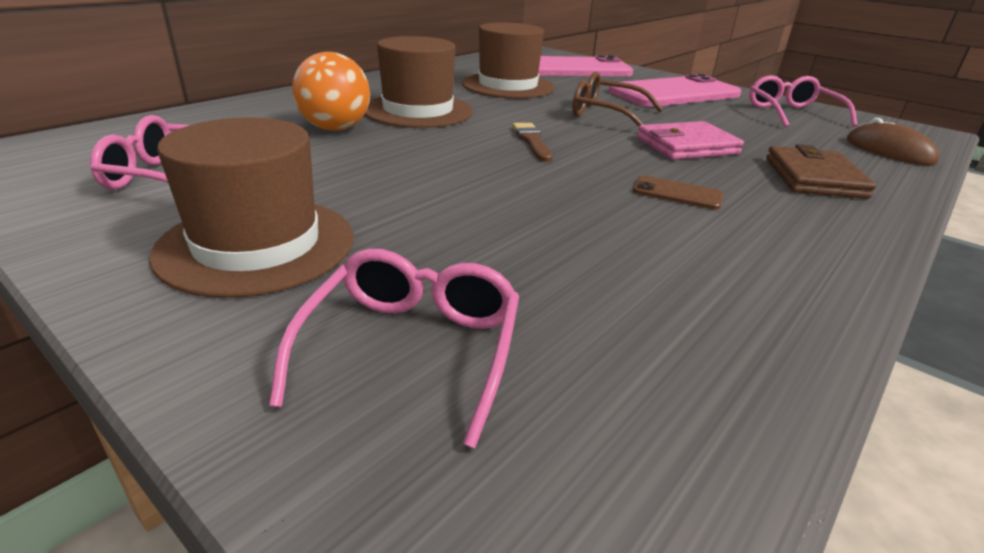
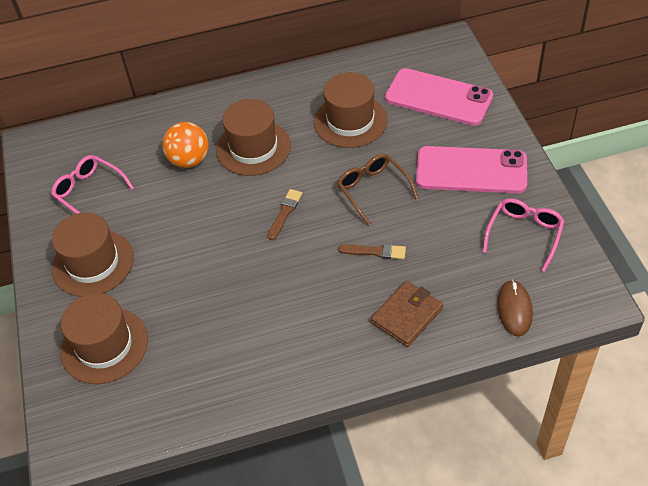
camera: 40 degrees right, 20 degrees up
pink glasses [269,249,519,448] -> brown hat [60,293,148,384]
brown phone [633,175,723,210] -> none
pink wallet [637,121,744,160] -> brown brush [338,244,406,259]

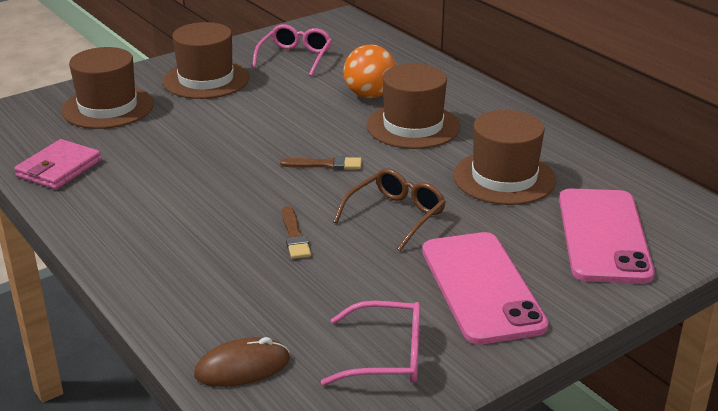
camera: 65 degrees right, 20 degrees down
brown wallet [371,281,443,347] -> none
none -> pink wallet [14,139,102,190]

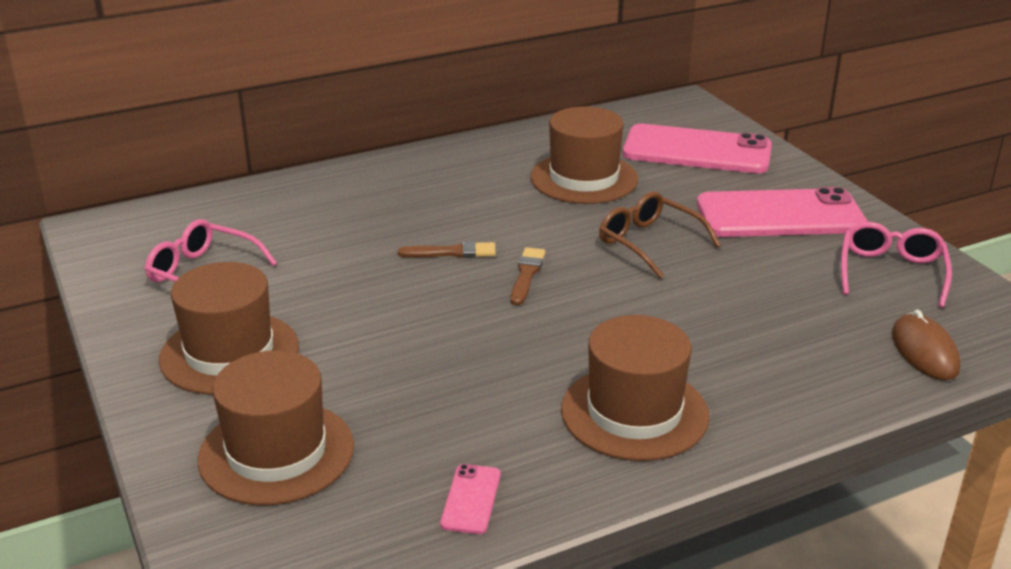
camera: 80 degrees left, 0 degrees up
pink wallet [14,139,102,190] -> pink phone [440,464,501,534]
brown brush [282,206,311,259] -> brown brush moved to [398,241,496,258]
orange ball [343,44,396,99] -> none
brown hat [366,64,460,149] -> brown hat moved to [561,315,709,461]

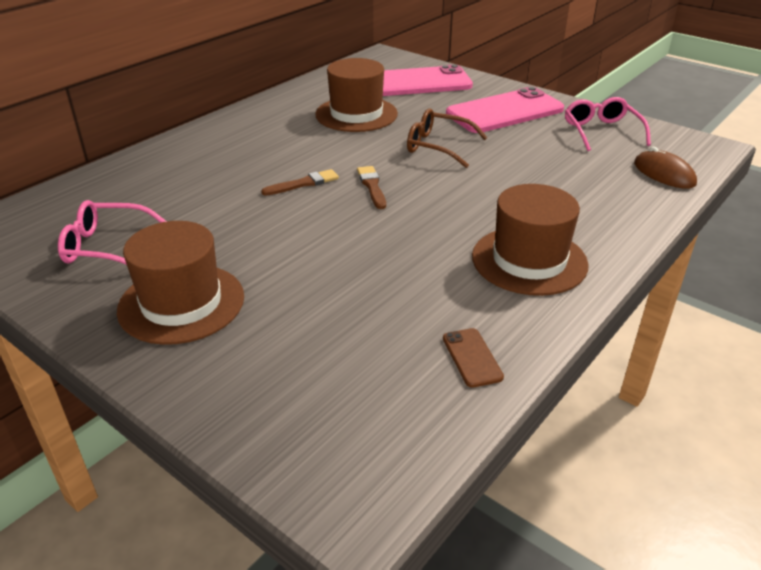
camera: 25 degrees left, 5 degrees up
brown hat [198,350,354,505] -> none
pink phone [440,464,501,534] -> brown phone [443,328,504,388]

